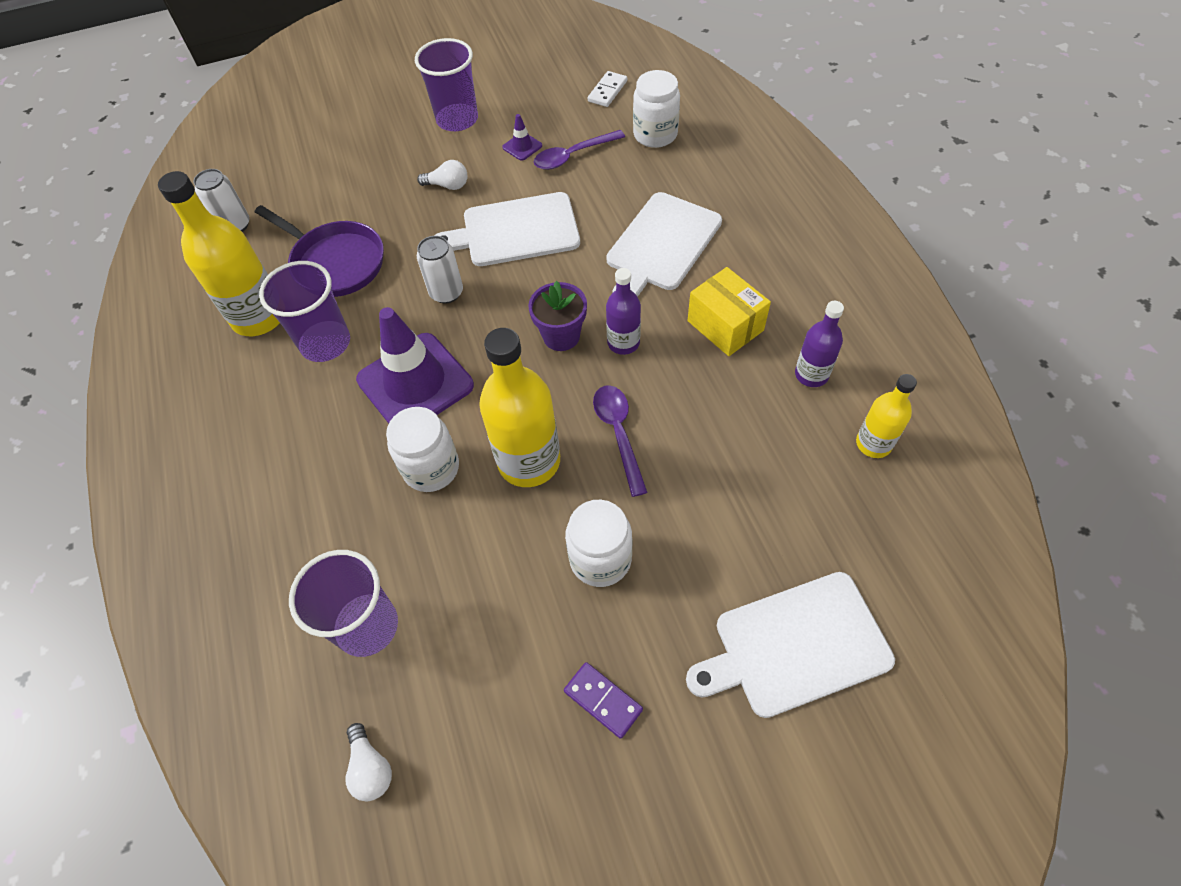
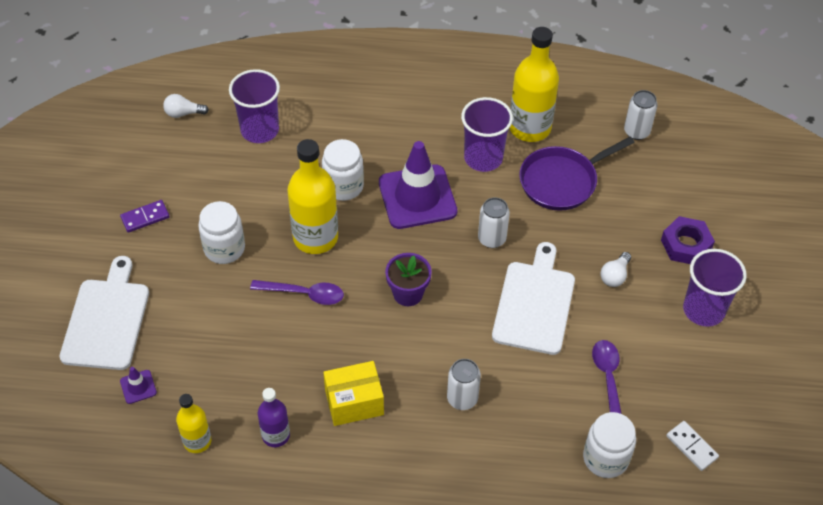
camera: 110 degrees right, 5 degrees down
purple traffic cone [502,114,542,161] -> purple traffic cone moved to [120,367,157,404]
white cutting board [606,192,722,297] -> white can [447,359,481,410]
purple bottle [606,268,641,355] -> none
none -> purple nut [661,216,715,264]

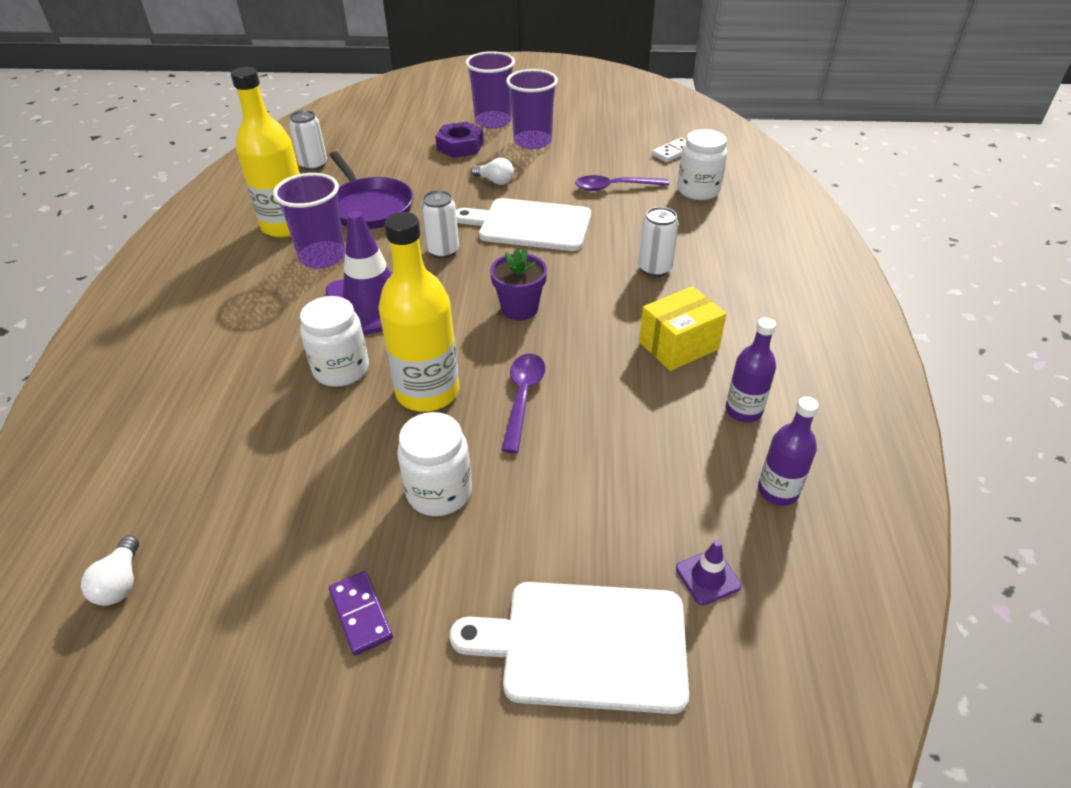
camera: 90 degrees left, 10 degrees down
yellow bottle [176,394,211,453] -> purple bottle [758,397,819,506]
purple cup [229,69,280,143] -> purple cup moved to [465,51,515,129]
yellow box [323,361,384,426] -> yellow box turned 75 degrees clockwise [639,286,726,371]

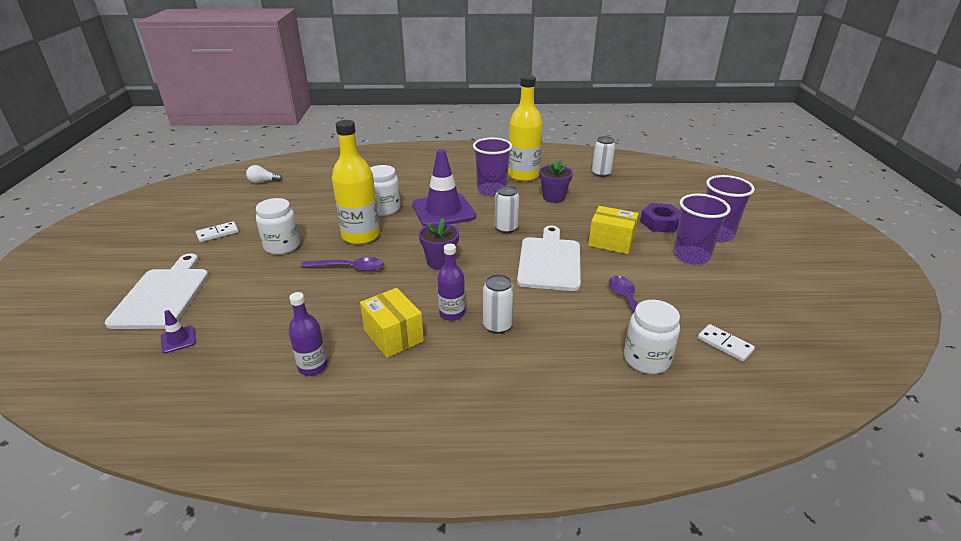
camera: 85 degrees right, 10 degrees down
purple domino [329,571,393,656] -> white domino [196,221,239,242]
purple pan [330,152,413,229] -> purple flower pot [539,160,573,203]
white light bulb [471,158,514,185] -> yellow box [588,206,639,254]
purple bottle [758,397,819,506] -> purple bottle moved to [437,244,465,321]

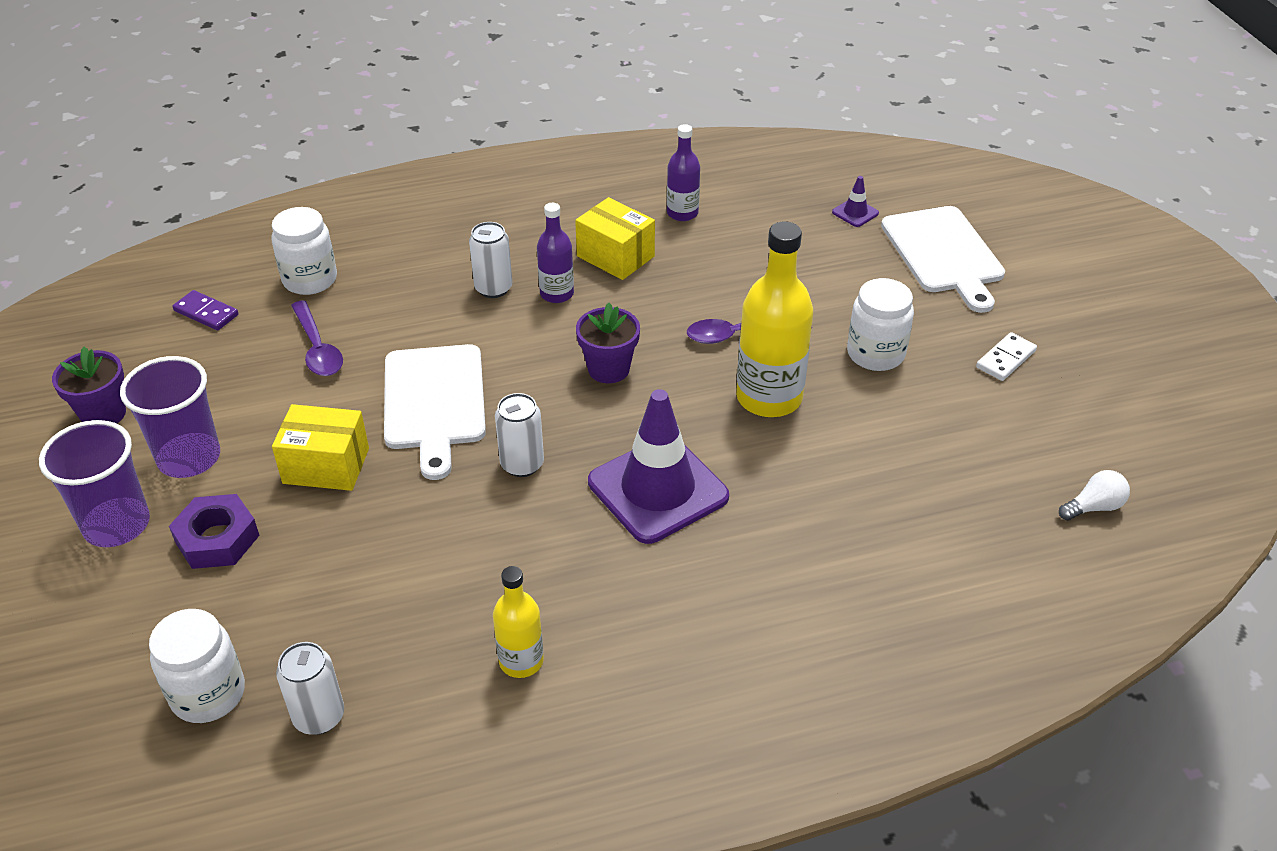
camera: 165 degrees right, 10 degrees up
white jar [370,165,401,216] -> white jar moved to [149,609,245,723]
purple cup [473,138,512,196] -> none
yellow bottle [508,75,543,182] -> yellow bottle [493,566,544,678], size x0.56
purple flower pot [539,160,573,203] -> purple flower pot moved to [52,347,126,423]
white domino [697,324,755,362] -> purple domino [172,290,239,330]

